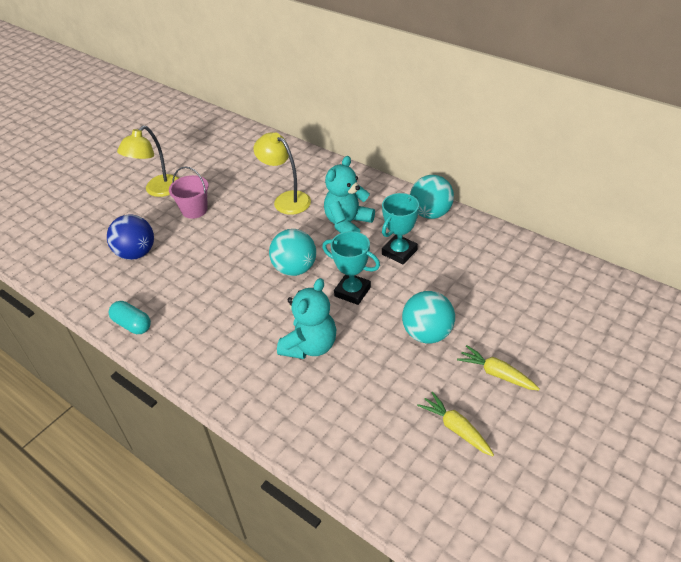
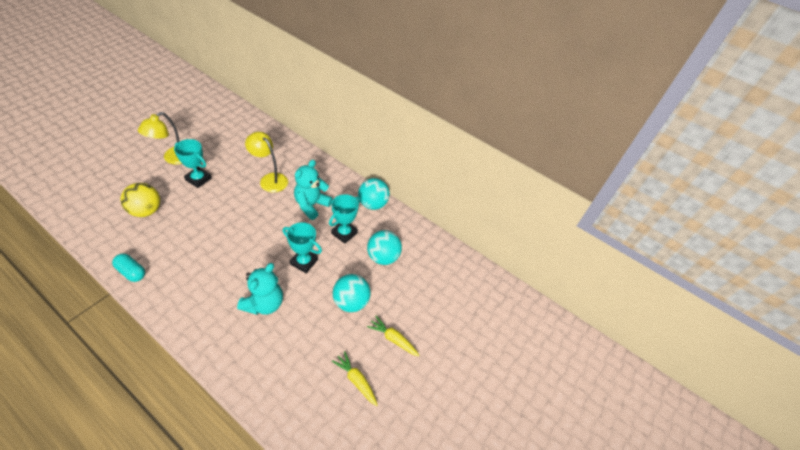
camera: 10 degrees left, 5 degrees up
blue ball [107,215,154,260] -> yellow ball [120,183,160,217]
pink bucket [169,167,208,219] -> turquoise trophy [174,139,212,188]
turquoise ball [269,229,316,276] -> turquoise ball moved to [367,230,402,265]

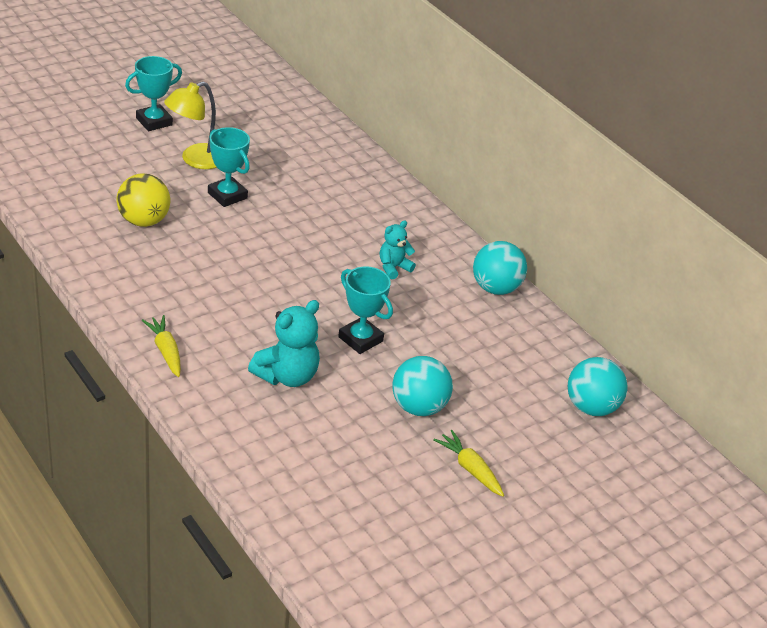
camera: 20 degrees right, 10 degrees down
turquoise capsule [112,254,145,282] -> none
yellow lamp [245,132,288,192] -> none
turquoise teddy bear [294,160,333,220] -> turquoise teddy bear [380,220,416,279], size x0.60
turquoise trophy [329,194,360,244] -> turquoise trophy moved to [125,56,182,131]
yellow carrot [332,351,378,406] -> yellow carrot moved to [142,315,181,377]
turquoise ball [367,230,402,265] -> turquoise ball moved to [568,357,628,416]

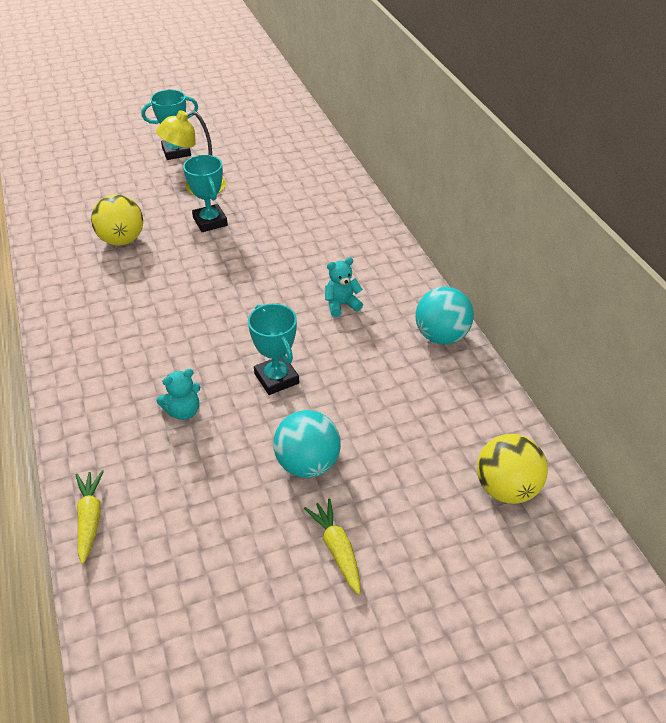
camera: 20 degrees right, 5 degrees up
yellow carrot [142,315,181,377] -> yellow carrot moved to [76,470,104,564]
turquoise teddy bear [248,300,320,387] -> turquoise teddy bear [156,369,200,420], size x0.60
turquoise ball [568,357,628,416] -> yellow ball [477,434,548,504]

